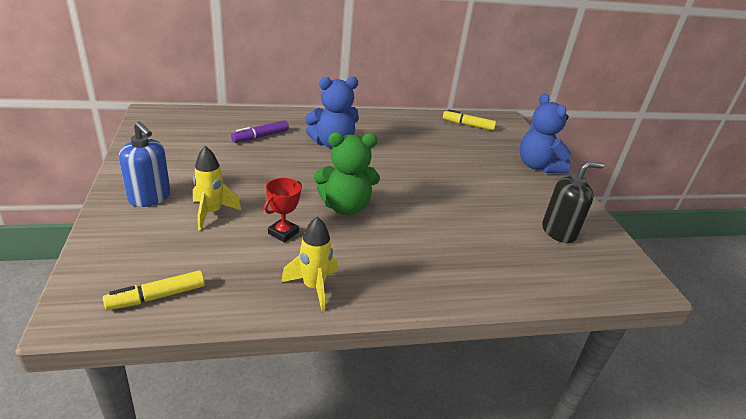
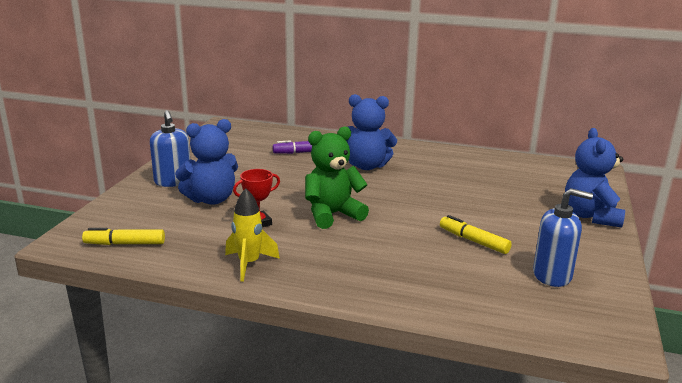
camera: 30 degrees right, 10 degrees down
yellow rocket [193,146,241,231] -> blue teddy bear [175,119,238,205]
green teddy bear [314,132,380,216] -> green teddy bear turned 135 degrees clockwise [305,126,369,229]
yellow marker [443,109,496,130] -> yellow marker moved to [440,215,512,254]
black soap dispenser [542,161,604,243] -> blue soap dispenser [533,188,593,287]

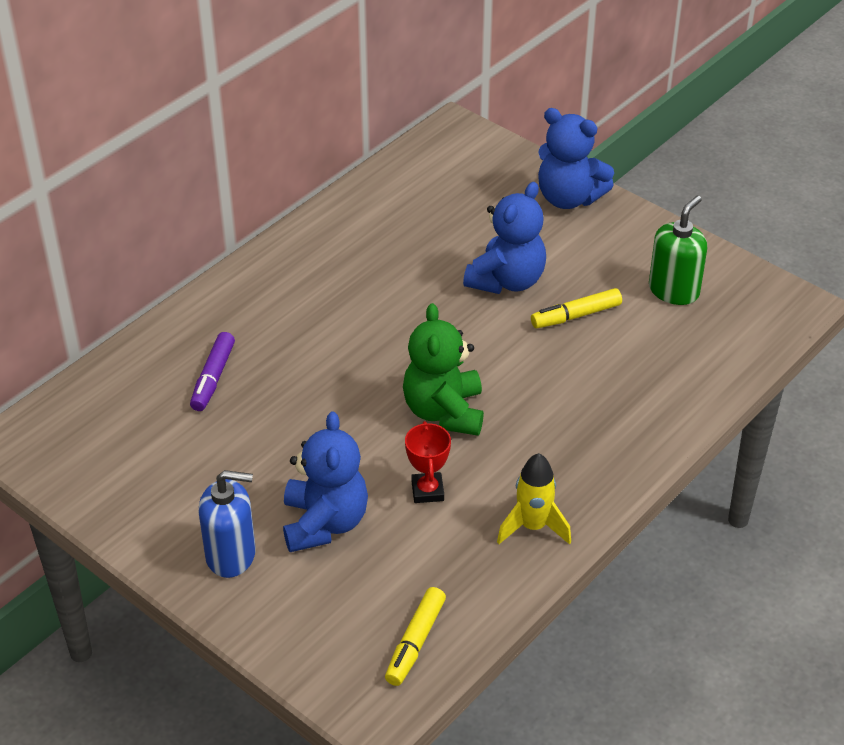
camera: 65 degrees left, 20 degrees up
blue teddy bear [346,94,397,170] -> blue teddy bear moved to [463,182,546,294]
blue soap dispenser [533,188,593,287] -> green soap dispenser [649,196,707,305]

